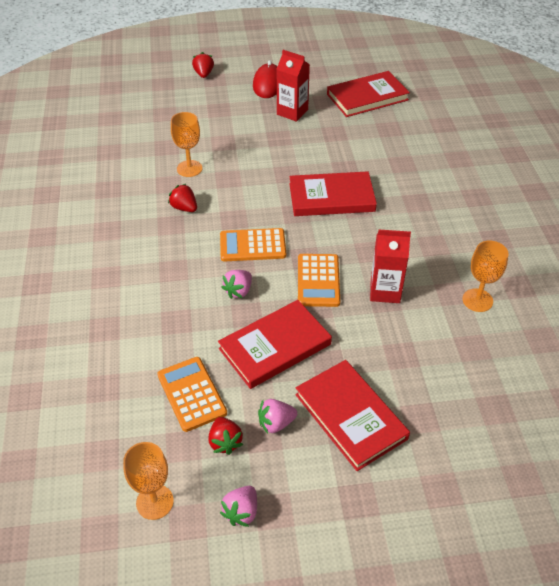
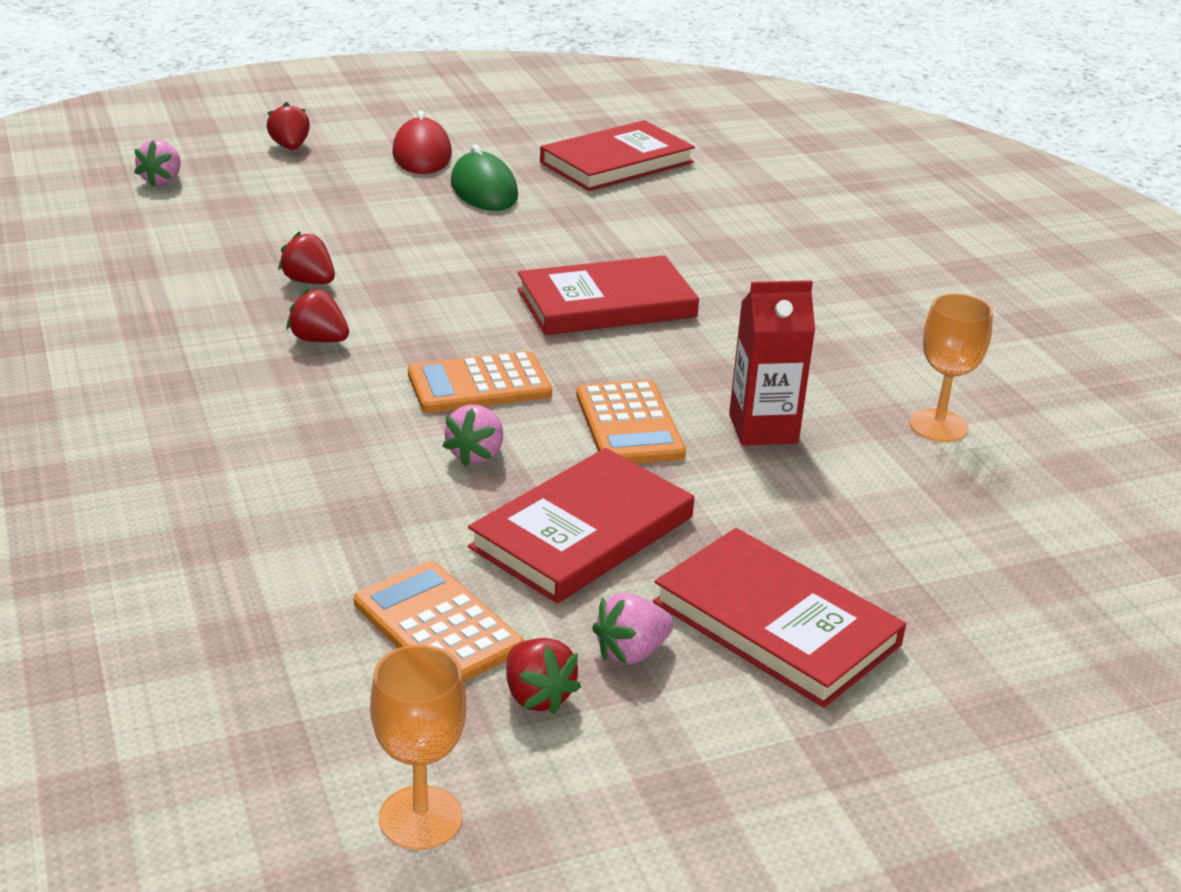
camera: 15 degrees left, 15 degrees down
orange goblet [171,112,203,177] -> red strawberry [278,231,335,284]
pink strawberry [220,486,257,527] -> pink strawberry moved to [134,140,181,187]
red carton [276,50,310,122] -> green mouse [451,144,518,211]

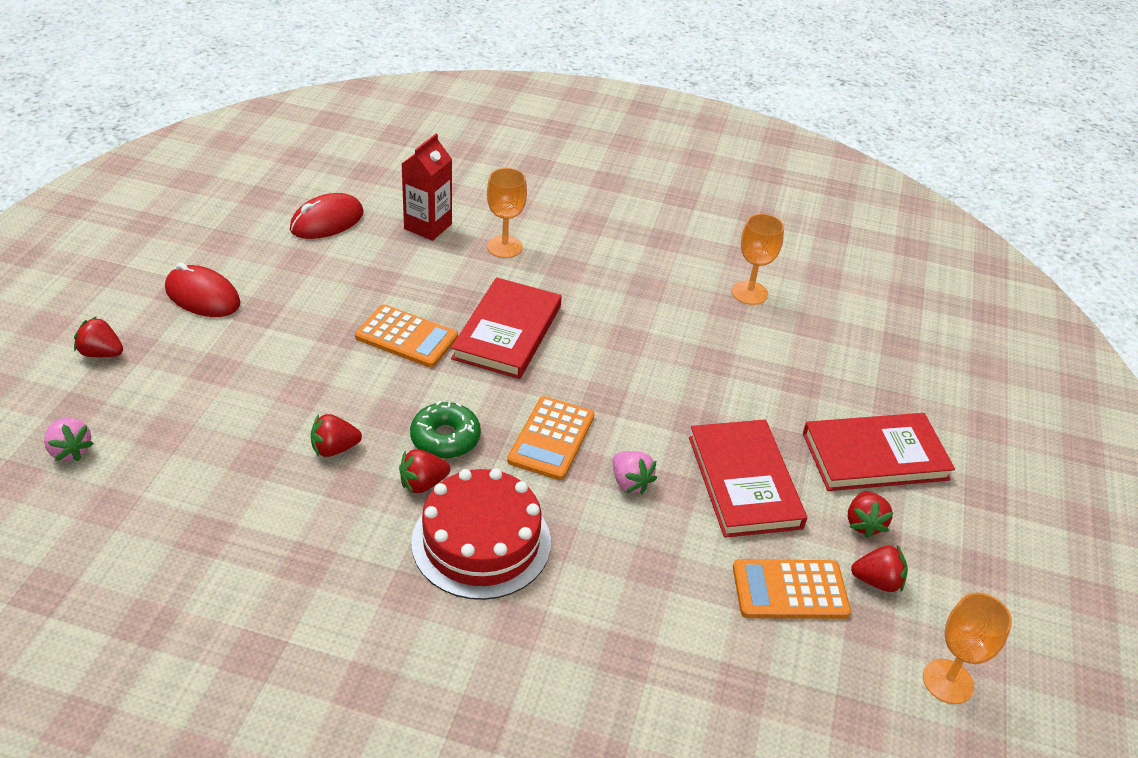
camera: 55 degrees left, 10 degrees up
green mouse [451,144,518,211] -> none
red book [540,120,695,191] -> red mouse [290,193,364,239]
orange calculator [576,380,686,464] -> orange calculator moved to [355,305,458,368]
pink strawberry [592,593,674,665] -> red strawberry [848,491,894,538]
red carton [729,280,815,446] -> red carton moved to [402,134,452,241]
none -> green donut [410,401,481,459]
none -> red cake [411,468,551,600]
none -> orange goblet [487,168,527,258]

